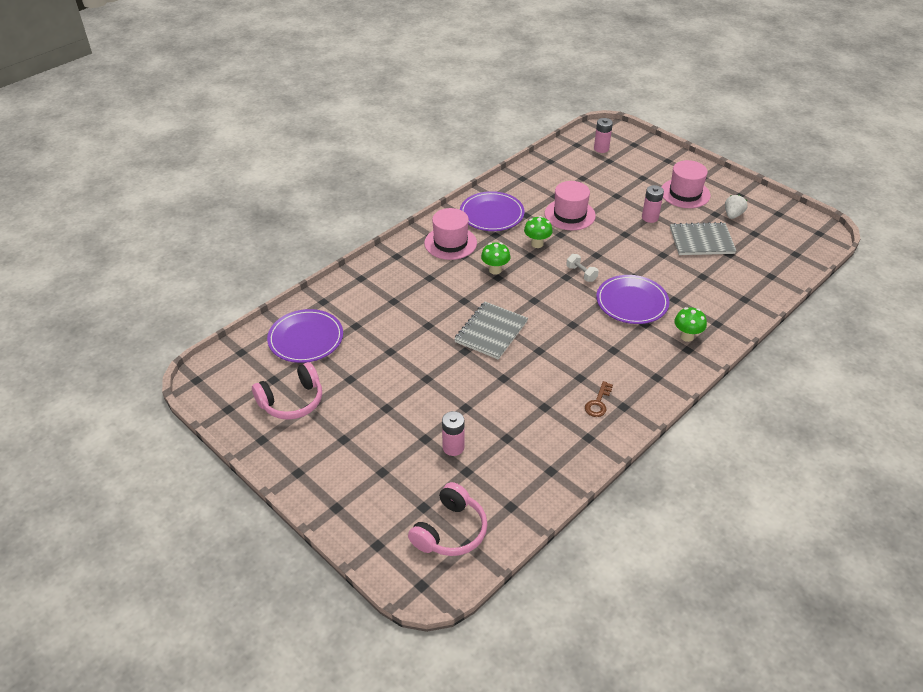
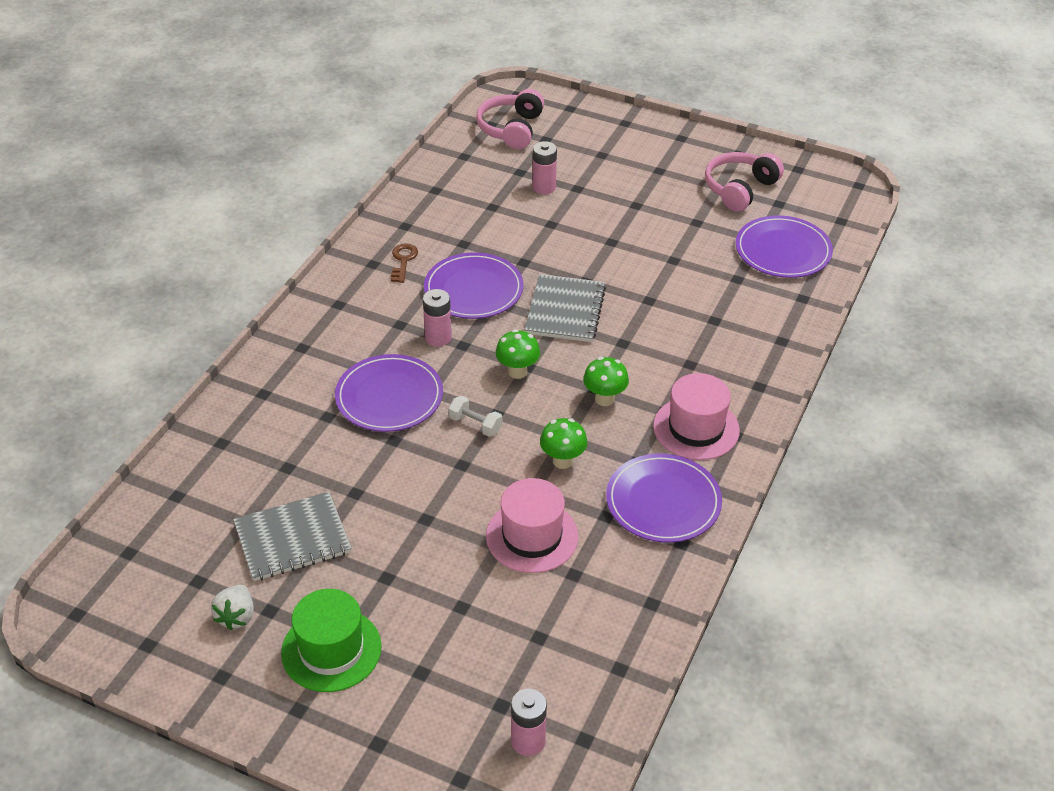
camera: 160 degrees right, 0 degrees up
pink battery [642,185,664,223] -> pink battery moved to [423,289,452,347]
pink hat [662,160,711,208] -> green hat [281,589,382,692]
green mushroom [674,307,707,342] -> green mushroom moved to [496,329,540,379]
none -> purple plate [424,252,523,319]

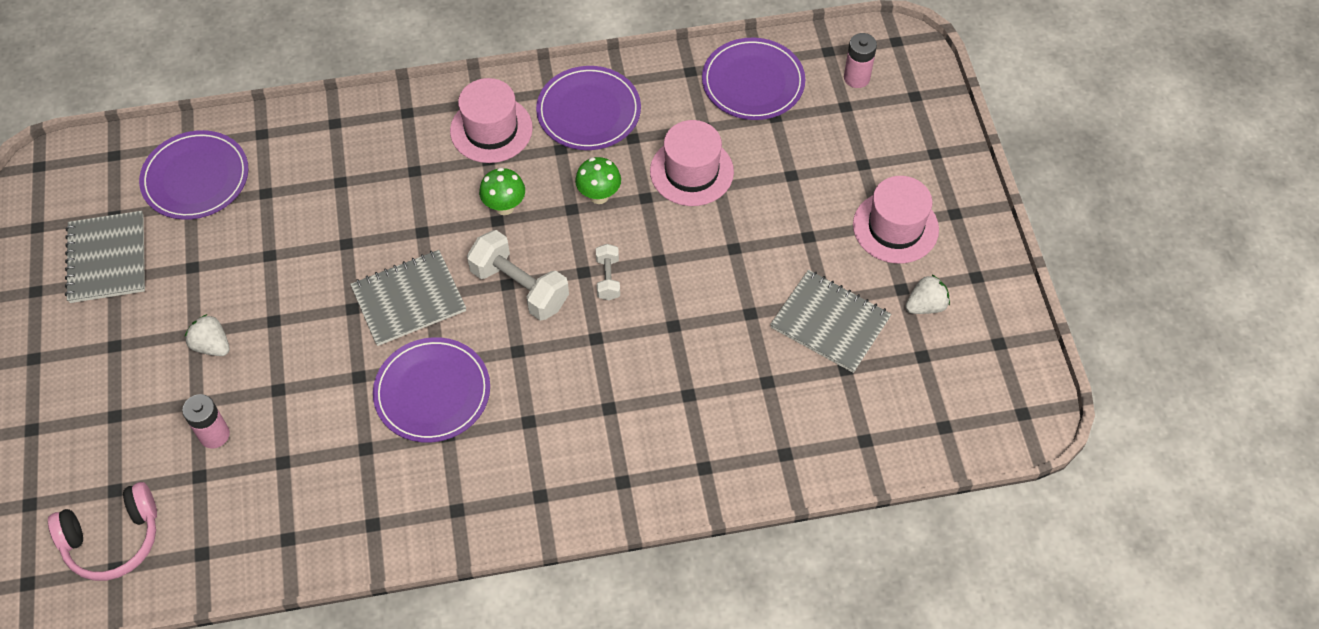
camera: 125 degrees left, 15 degrees up
green hat [281,589,382,692] -> pink hat [853,176,939,264]
purple plate [335,354,443,432] -> purple plate moved to [702,38,805,120]
brown key [391,243,418,283] -> none
pink battery [423,289,452,347] -> none
green mushroom [496,329,540,379] -> white dumbbell [467,230,569,321]
pink headphones [705,152,784,212] -> grey notebook [65,211,145,303]
none -> white strawberry [185,314,230,356]

